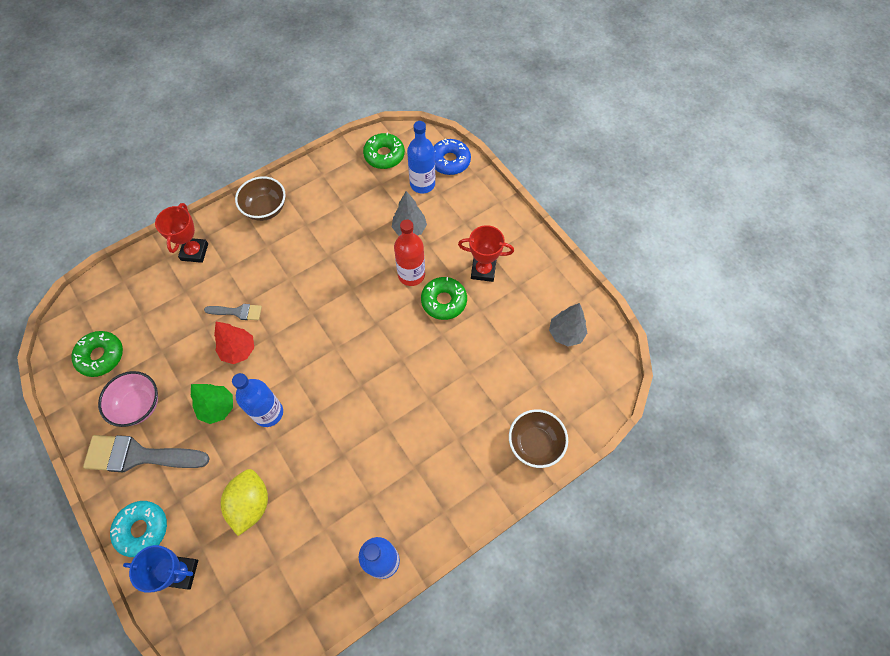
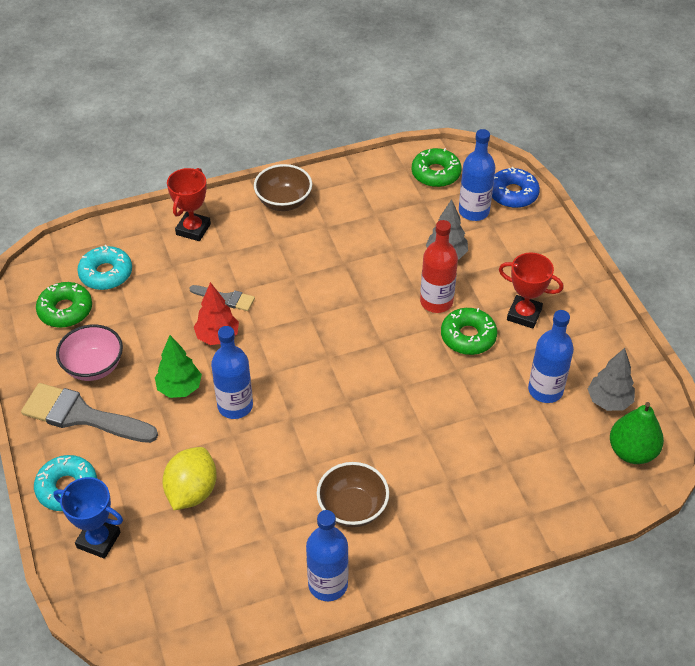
camera: 15 degrees right, 15 degrees down
brown bowl [509,409,568,468] -> brown bowl moved to [317,462,389,527]
none -> turquoise donut [77,245,132,290]
none -> blue bottle [528,310,574,403]
none -> green pear [610,402,664,464]

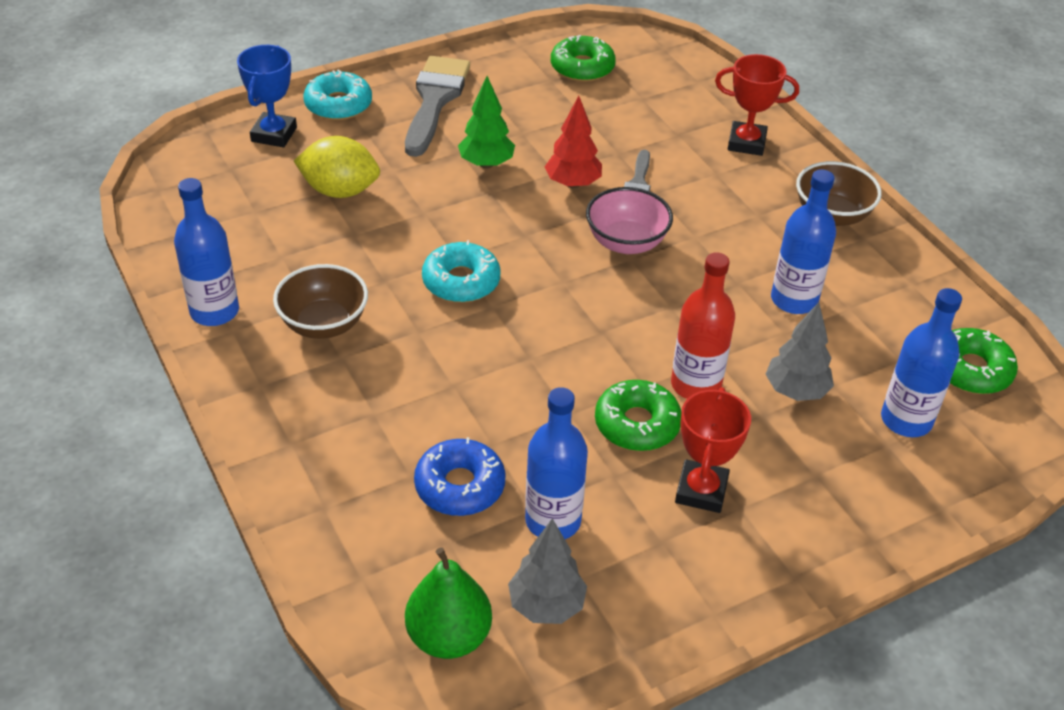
camera: 80 degrees right, 5 degrees down
pink bowl [56,324,123,381] -> pink bowl moved to [586,187,673,254]
turquoise donut [77,245,132,290] -> turquoise donut moved to [422,240,501,303]
blue bottle [211,326,253,419] -> blue bottle moved to [771,169,836,314]
blue donut [492,167,540,208] -> blue donut moved to [414,437,506,516]

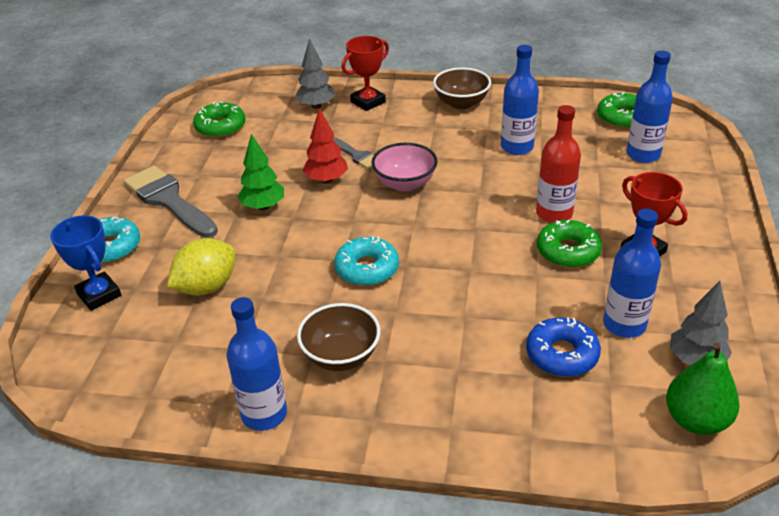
camera: 50 degrees left, 5 degrees down
grey tree [766,302,834,401] -> grey tree moved to [295,38,335,109]

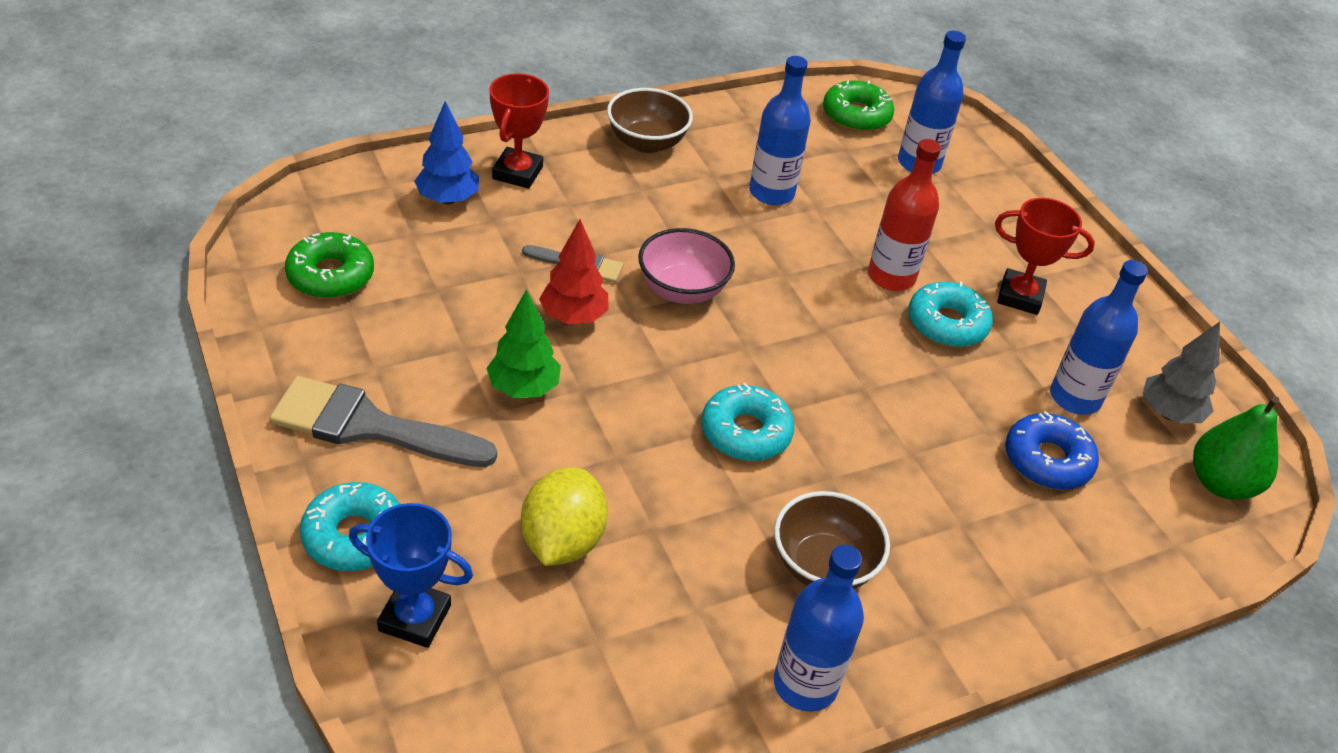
camera: 40 degrees left, 5 degrees up
grey tree [295,38,335,109] -> blue tree [414,101,479,205]
green donut [537,220,602,268] -> turquoise donut [908,282,993,347]

